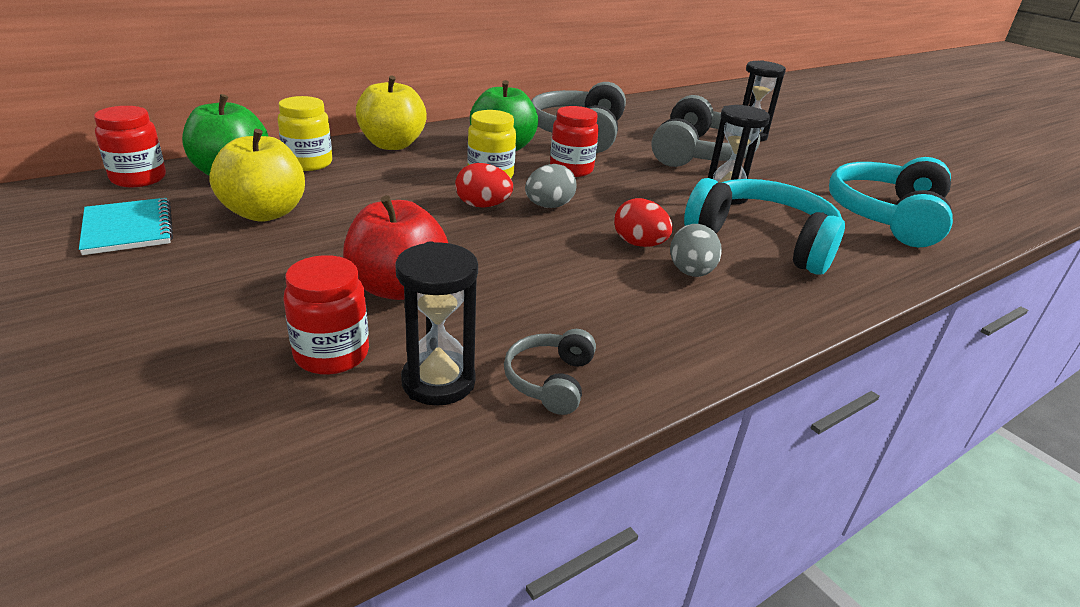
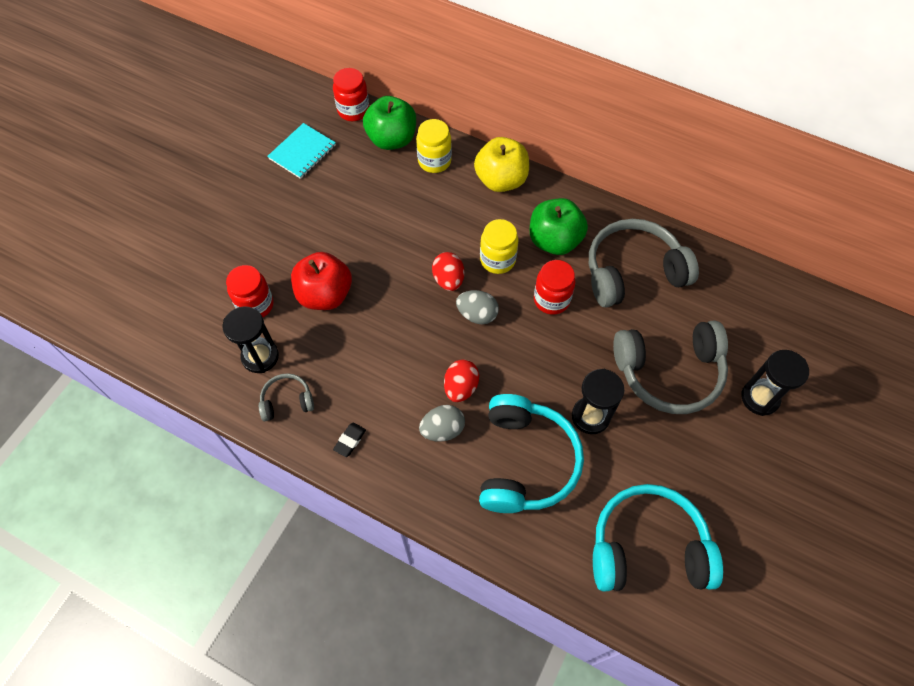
camera: 65 degrees right, 30 degrees up
yellow apple [209,129,305,222] -> none
none -> black eraser [333,423,366,457]

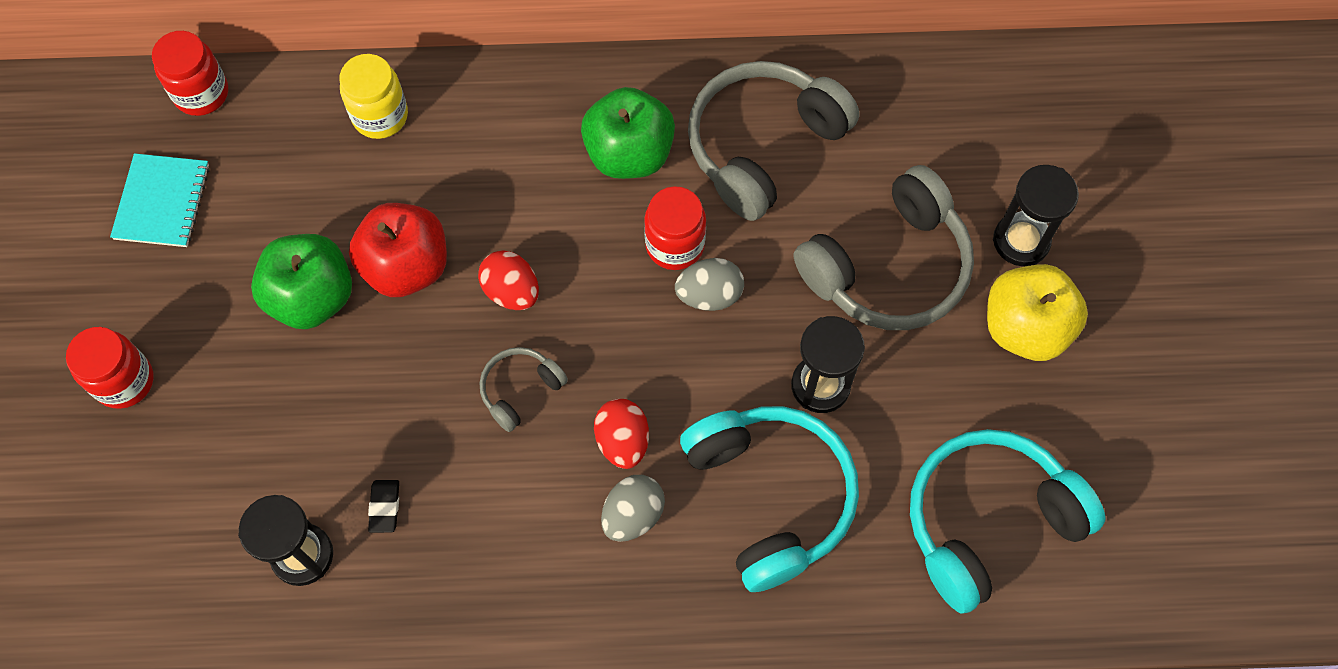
camera: 30 degrees left, 5 degrees up
red jar [226,265,273,317] -> red jar moved to [66,327,154,409]
grey headphones [259,373,314,421] -> grey headphones moved to [479,347,568,432]
red apple [291,252,352,310] -> red apple moved to [349,203,447,297]
black eraser [333,423,366,457] -> black eraser moved to [368,480,399,533]
green apple [363,96,416,150] -> green apple moved to [251,234,352,329]
grey egg [456,290,499,324] -> grey egg moved to [675,258,744,311]
yellow apple [474,137,529,192] -> yellow apple moved to [987,264,1088,361]
yellow jar [480,219,518,274] -> none

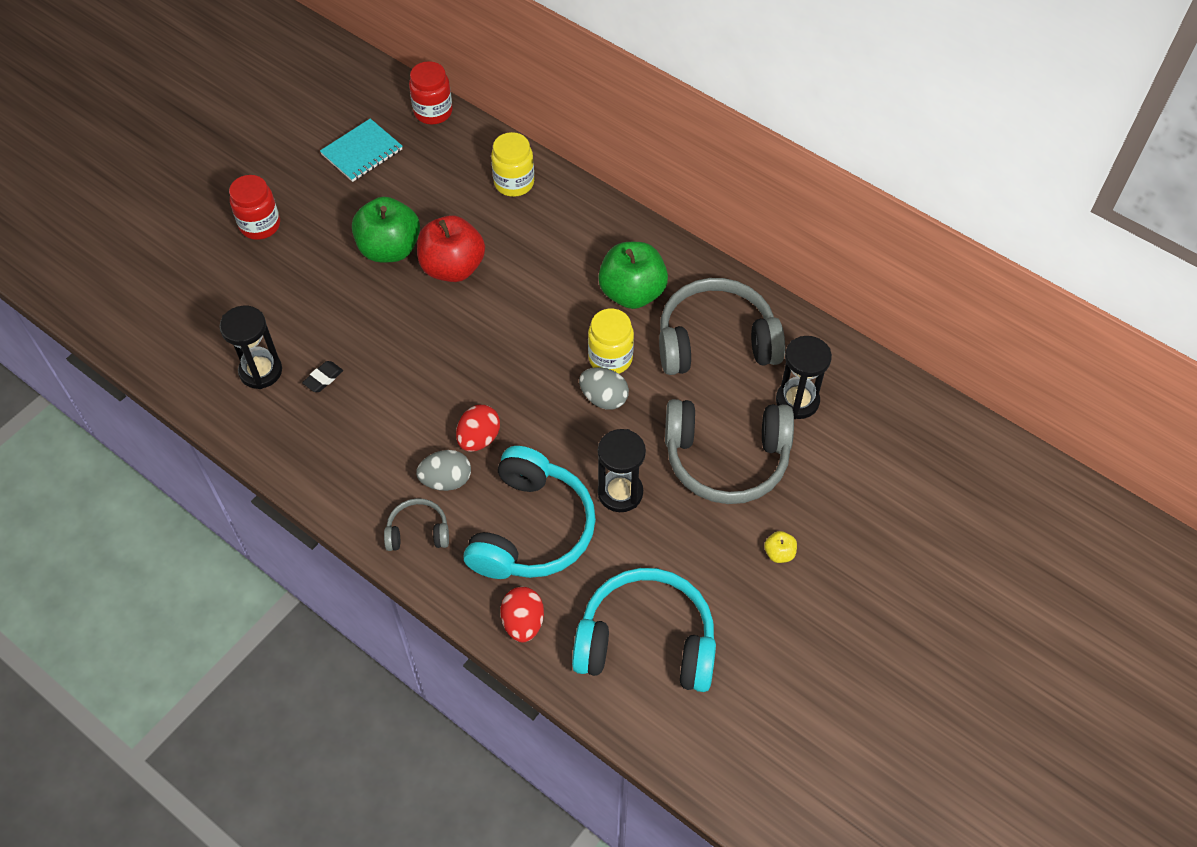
camera: 40 degrees right, 10 degrees down
red egg [478,250,539,310] -> red egg moved to [501,587,544,642]
grey headphones [479,347,568,432] -> grey headphones moved to [384,498,449,551]
red jar [644,186,706,270] -> yellow jar [588,309,634,374]
yellow apple [987,264,1088,361] -> yellow apple [764,531,797,563], size x0.42
black hourglass [993,165,1079,266] -> black hourglass moved to [776,336,832,419]

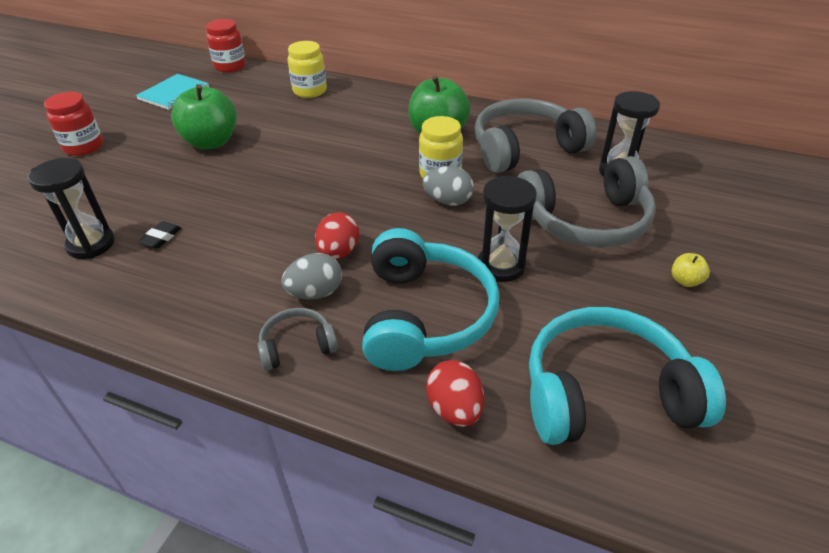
camera: 15 degrees left, 15 degrees down
red apple [417,215,485,282] -> none

